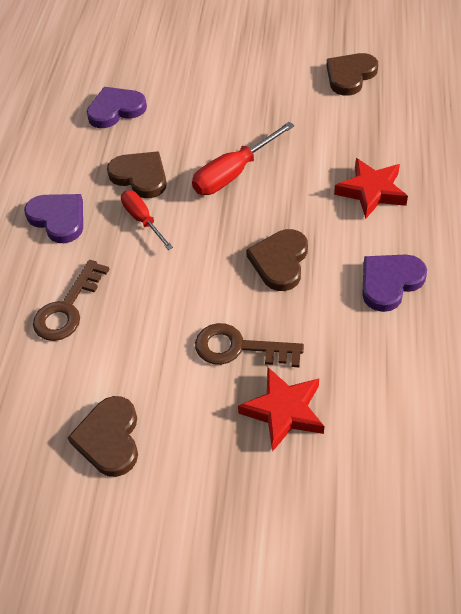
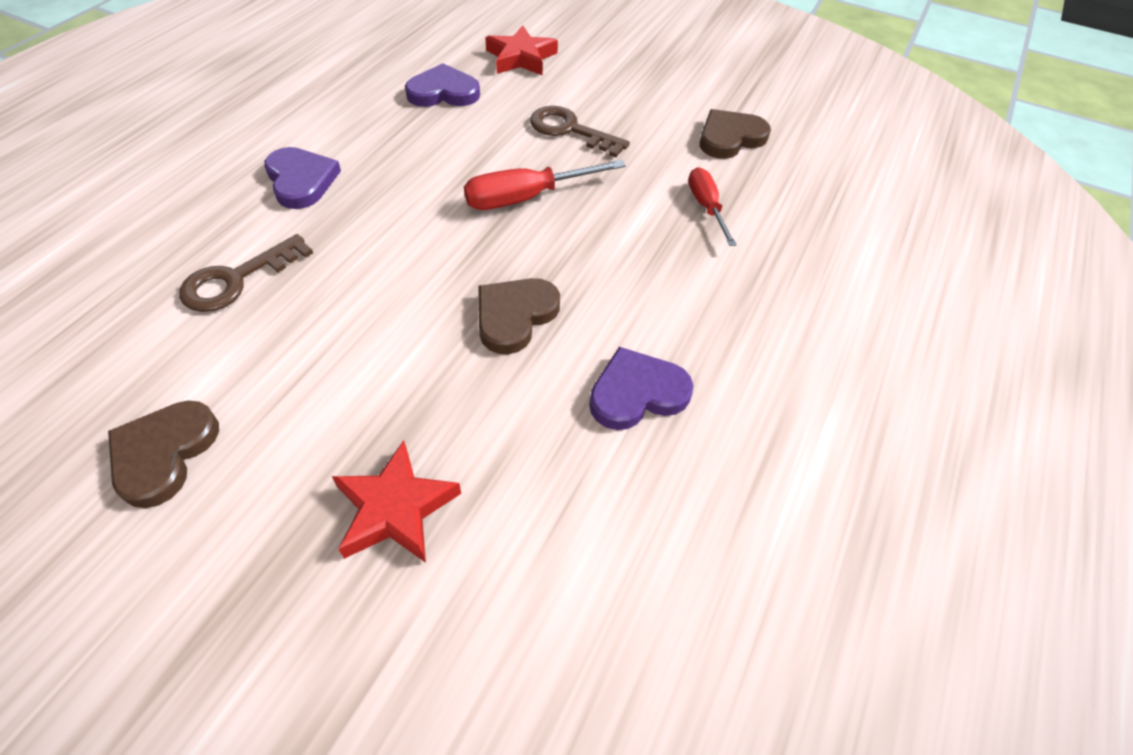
camera: 15 degrees right, 0 degrees up
brown heart [107,151,167,198] -> none
red screwdriver [121,191,173,250] -> red screwdriver moved to [688,167,737,246]
brown key [195,323,304,367] -> brown key moved to [530,106,630,157]
red star [334,158,408,219] -> red star moved to [485,25,558,76]

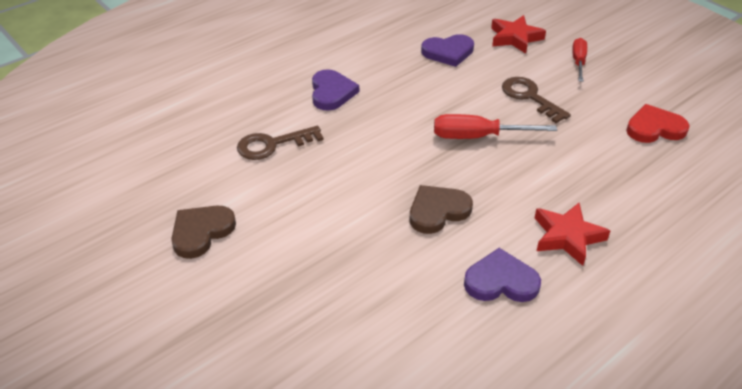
camera: 25 degrees right, 10 degrees down
red star [332,440,461,563] -> red star moved to [534,203,610,266]
purple heart [405,63,480,107] -> purple heart turned 150 degrees clockwise [421,34,474,67]
red screwdriver [688,167,737,246] -> red screwdriver moved to [572,38,587,82]
brown heart [700,109,771,159] -> red heart [626,104,690,143]

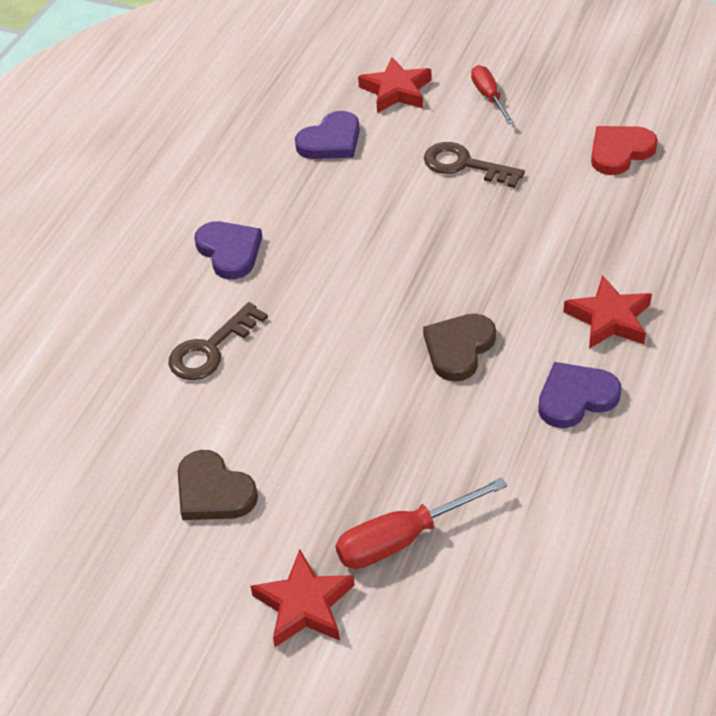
camera: 25 degrees left, 5 degrees up
brown heart [171,205,236,259] -> brown heart turned 60 degrees counterclockwise [178,450,258,520]
red screwdriver [434,114,557,139] -> red screwdriver moved to [336,477,507,569]
none -> red star [251,549,354,647]

